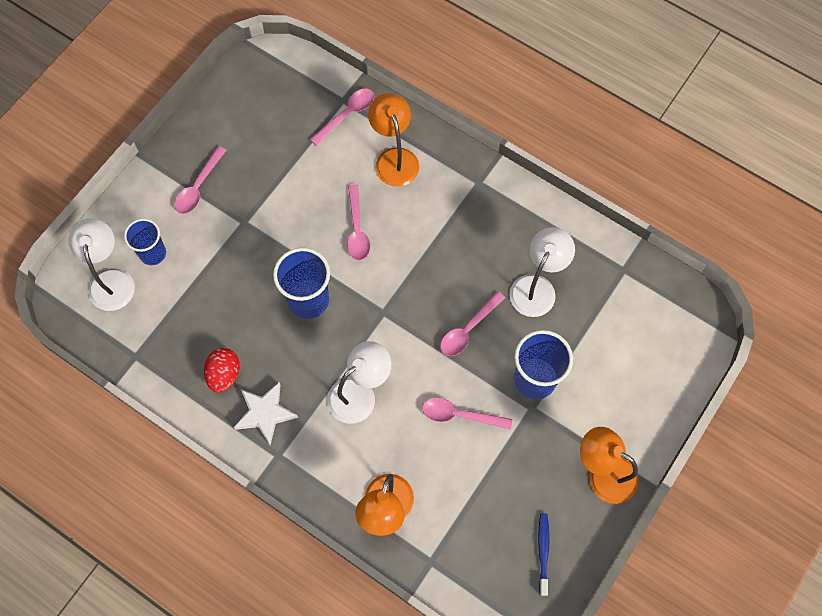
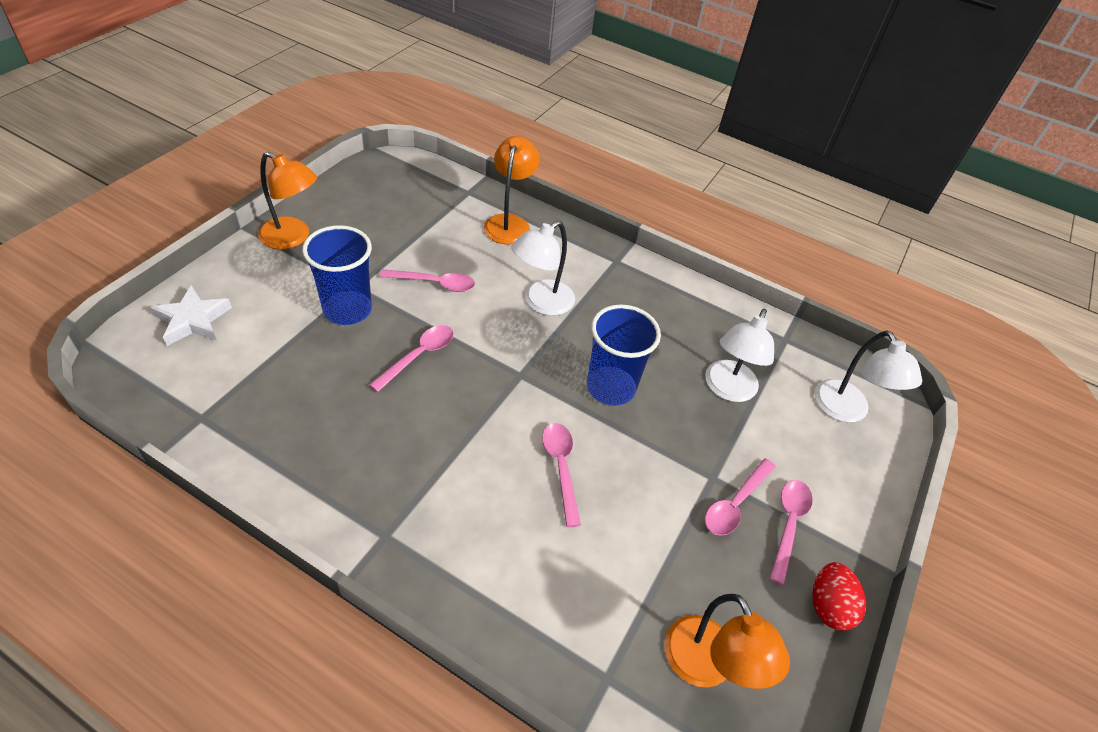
camera: 170 degrees right, 20 degrees down
blue cup [124,219,166,265] -> none
red egg [204,348,240,392] -> red egg moved to [812,562,866,631]
white star [234,382,298,445] -> white star moved to [151,285,232,346]
pink spoon [310,89,374,146] -> pink spoon moved to [705,458,776,536]
orange lamp [368,93,419,187] -> orange lamp moved to [665,594,790,689]
white lamp [510,227,575,317] -> white lamp moved to [705,309,774,402]
blue toothbrush [538,514,550,596] -> none

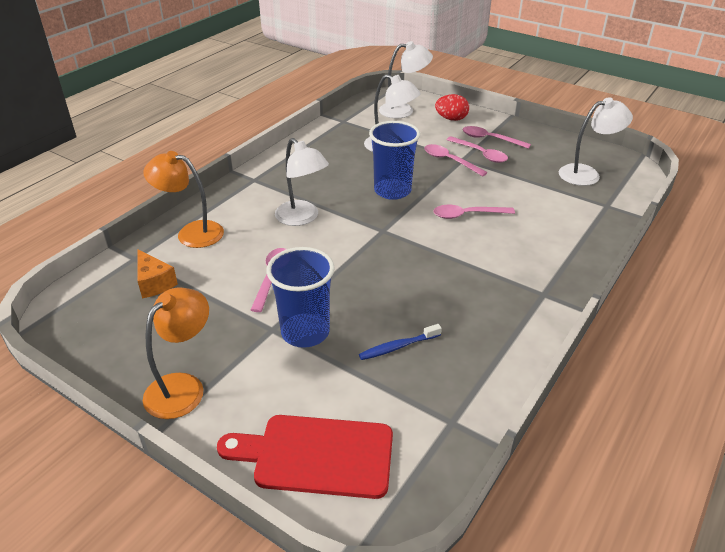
camera: 80 degrees left, 10 degrees down
white star [151,285,232,346] -> red cutting board [217,415,393,499]
pink spoon [369,325,454,392] -> pink spoon moved to [424,144,488,176]
orange lamp [665,594,790,689] -> white lamp [559,97,633,186]
red egg [812,562,866,631] -> red egg moved to [435,94,469,121]
none -> orange cheese [137,249,178,298]
none -> blue toothbrush [359,324,442,360]

